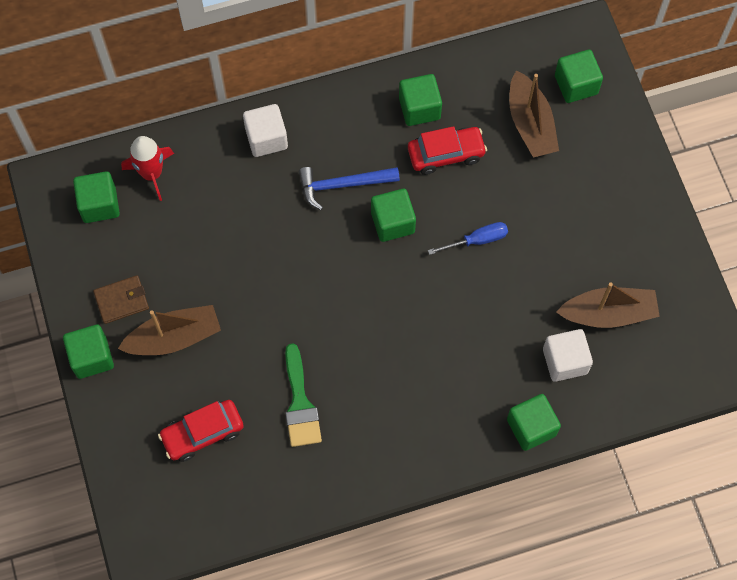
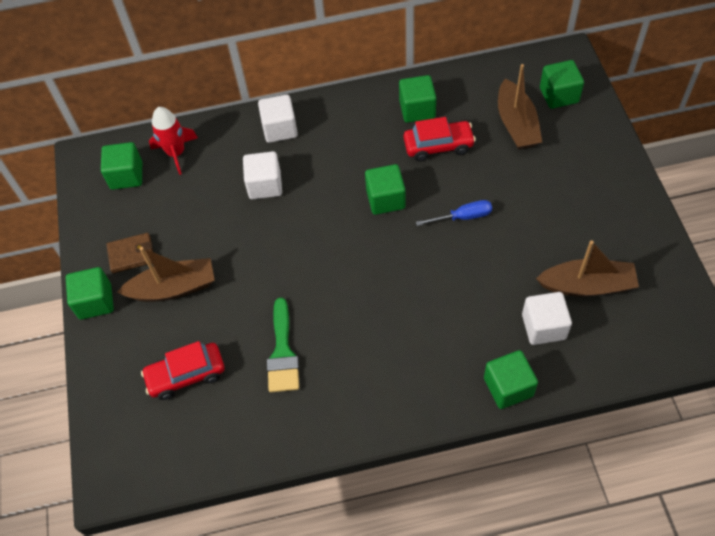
camera: 10 degrees right, 10 degrees down
blue hammer [299,167,400,210] -> none
none -> white cube [243,151,282,199]

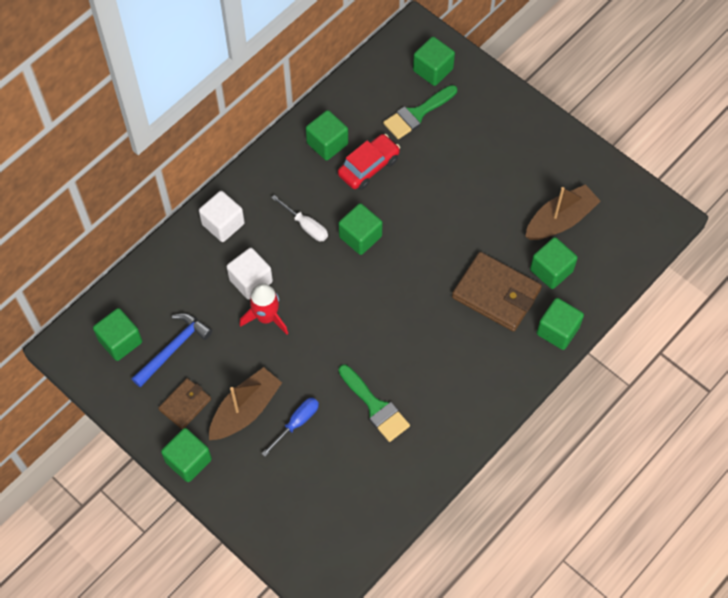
camera: 40 degrees left, 5 degrees up
red car [141,341,225,400] -> none
red rocket [149,107,198,175] -> red rocket moved to [240,283,288,335]
blue screwdriver [416,200,492,226] -> blue screwdriver moved to [262,397,319,456]
brown boat [498,64,542,150] -> green brush [383,85,457,139]
white cube [522,292,572,345] -> green cube [530,237,578,289]
none -> blue hammer [131,313,212,388]
none -> white screwdriver [271,195,328,241]
none -> brown wallet [452,252,542,332]

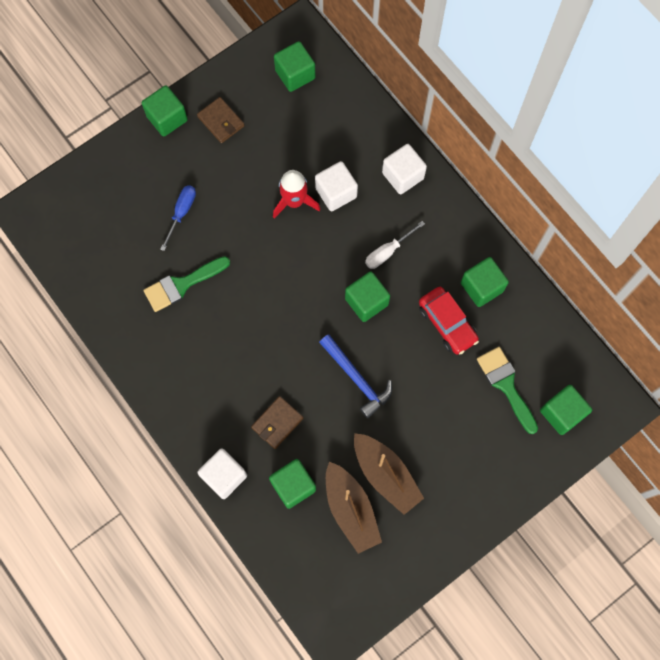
camera: 100 degrees right, 10 degrees up
blue hammer [131,313,212,388] -> blue hammer moved to [319,334,392,418]
brown boat [209,367,282,440] -> brown boat moved to [354,433,424,515]
blue screwdriver [262,397,319,456] -> blue screwdriver turned 120 degrees counterclockwise [160,185,196,251]
brown wallet [452,252,542,332] -> brown wallet [251,396,303,449], size x0.57
green cube [536,298,584,350] -> white cube [197,449,247,499]

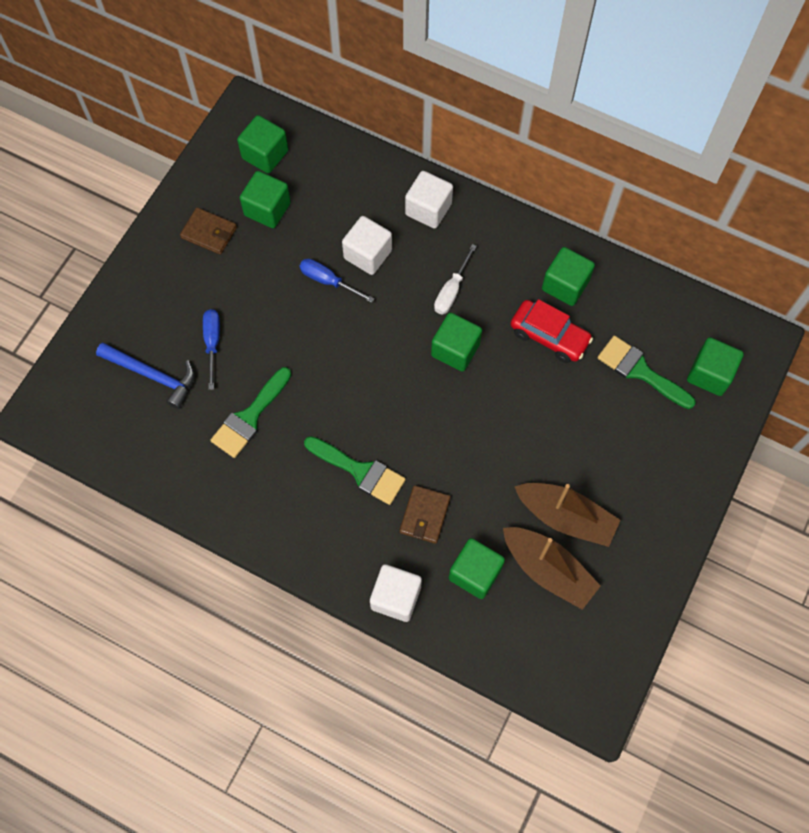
camera: 25 degrees left, 5 degrees down
green cube [142,85,188,137] -> green cube moved to [240,171,291,228]
red rocket [273,170,320,218] -> blue screwdriver [300,259,374,303]
blue hammer [319,334,392,418] -> blue hammer moved to [96,342,195,409]
none -> green brush [304,436,406,505]

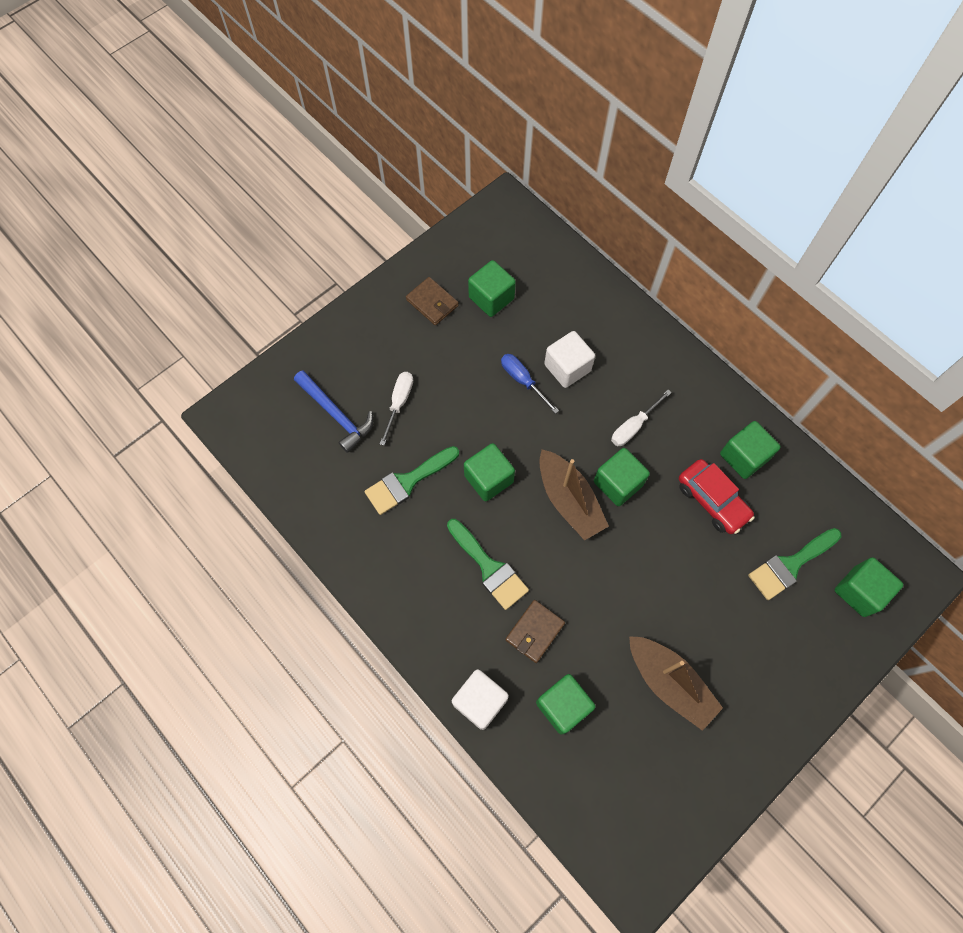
camera: 20 degrees right, 0 degrees up
blue screwdriver [203,309,220,390] -> white screwdriver [380,372,413,446]
green cube [237,115,288,173] -> green cube moved to [464,443,515,501]
white cube [405,171,453,229] -> none
brown boat [503,527,601,610] -> brown boat moved to [539,449,609,541]
green brush [597,336,696,409] -> green brush turned 90 degrees counterclockwise [748,528,841,600]

